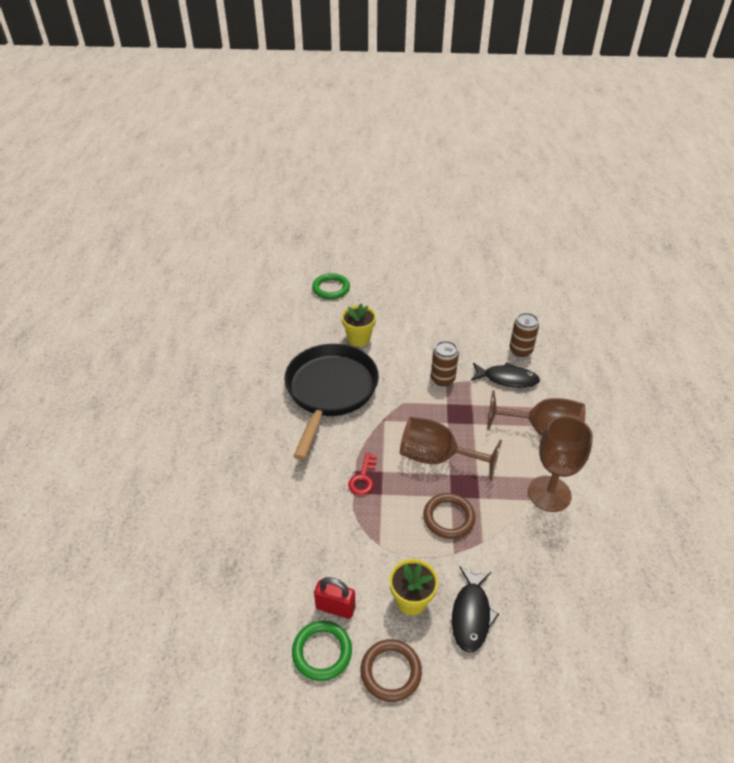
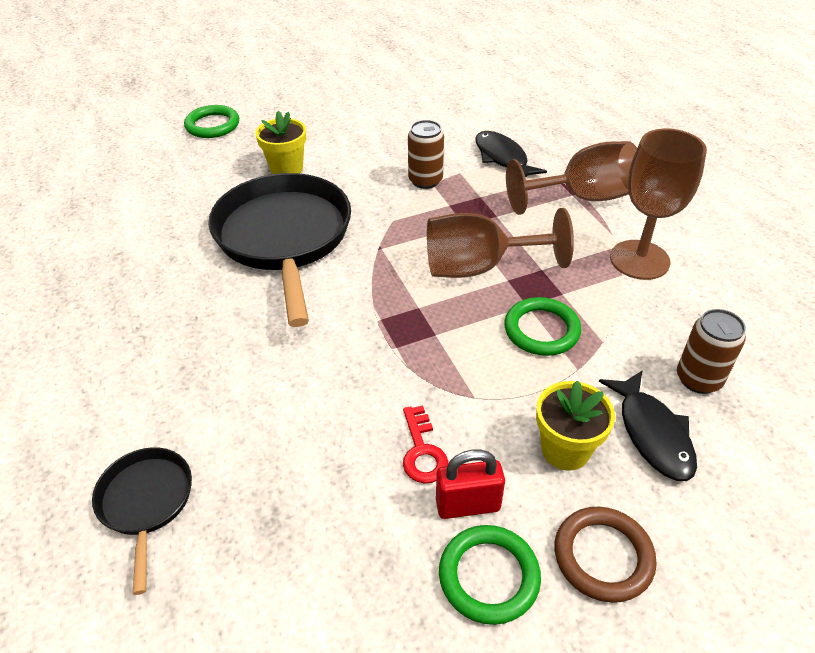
camera: 25 degrees left, 0 degrees up
red key [348,453,377,495] -> red key moved to [403,405,449,483]
brown ring [423,493,475,539] -> green ring [504,297,581,356]
black fish [471,362,540,388] -> black fish turned 105 degrees counterclockwise [475,131,547,177]
brown can [510,313,539,357] -> brown can moved to [677,309,746,394]
none -> black pan [92,447,192,595]

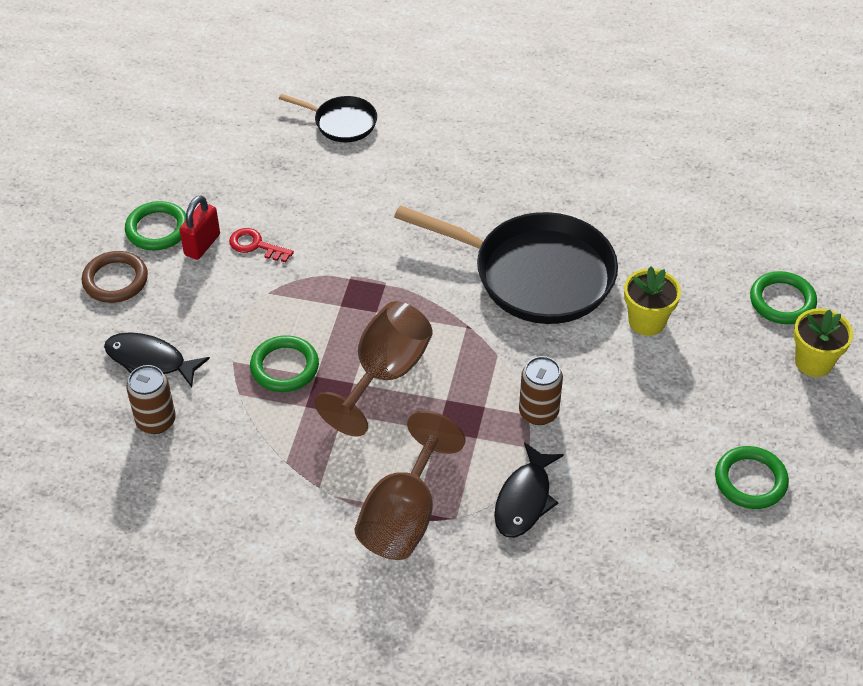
camera: 125 degrees right, 5 degrees up
black fish [475,131,547,177] -> black fish turned 105 degrees clockwise [494,442,564,538]
yellow flower pot [536,381,615,471] -> yellow flower pot moved to [794,308,853,377]
brown goblet [610,129,707,280] -> none
none -> green ring [715,446,789,509]

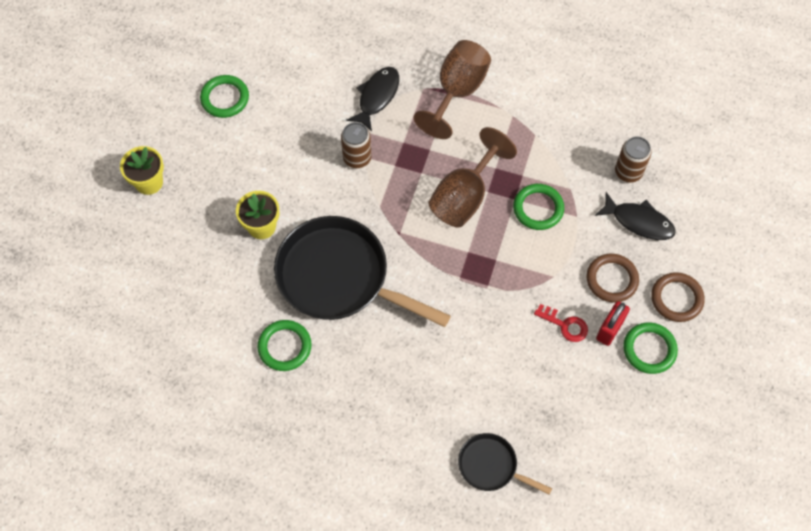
camera: 175 degrees left, 15 degrees up
green ring [750,271,817,324] -> green ring moved to [257,320,312,371]
none -> brown ring [587,254,639,303]

